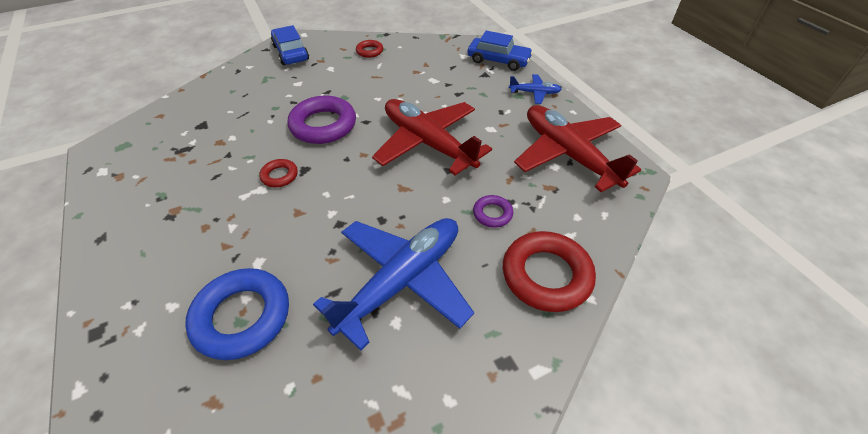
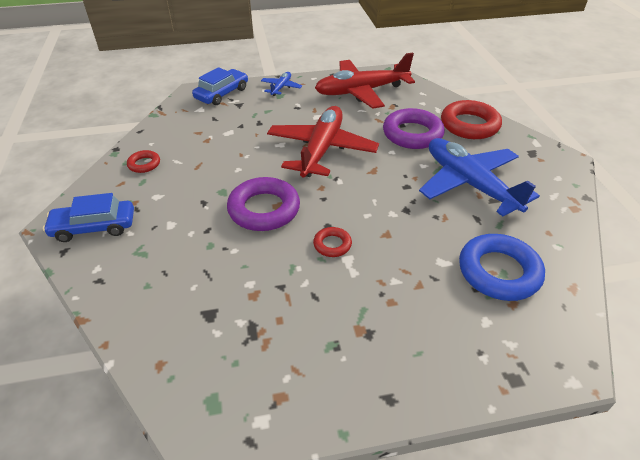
camera: 75 degrees left, 5 degrees down
red plane [372,99,492,175] -> red plane turned 135 degrees clockwise [267,106,379,177]
purple ring [473,195,513,228] -> purple ring [383,108,445,149], size x2.02

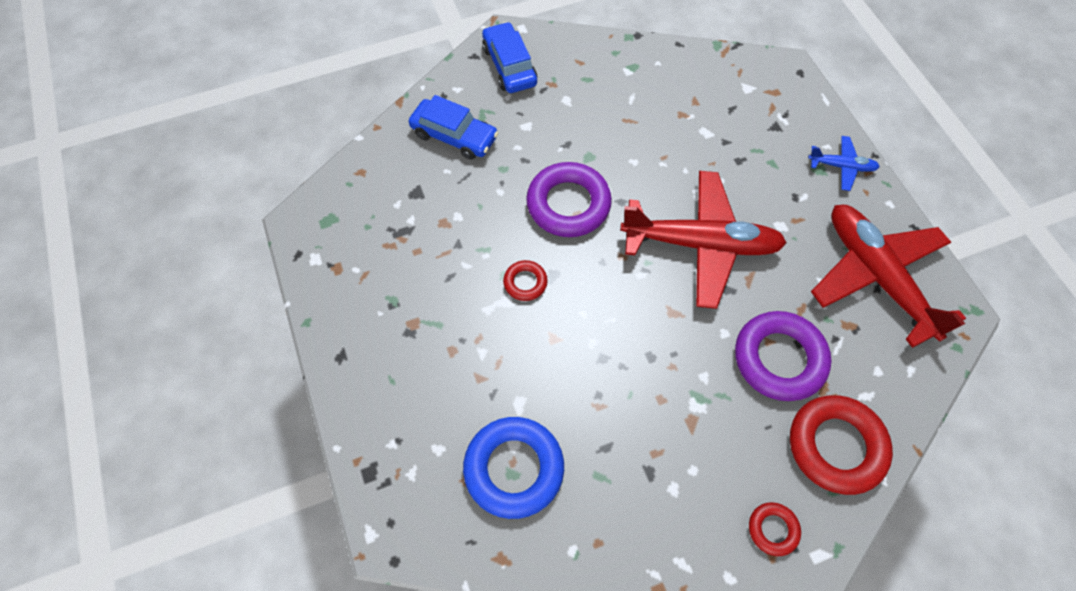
camera: 80 degrees right, 20 degrees up
red ring [127,150,160,173] -> red ring moved to [749,502,801,556]
blue car [192,67,248,105] -> blue car moved to [409,95,498,160]
blue plane [419,138,540,217] -> none

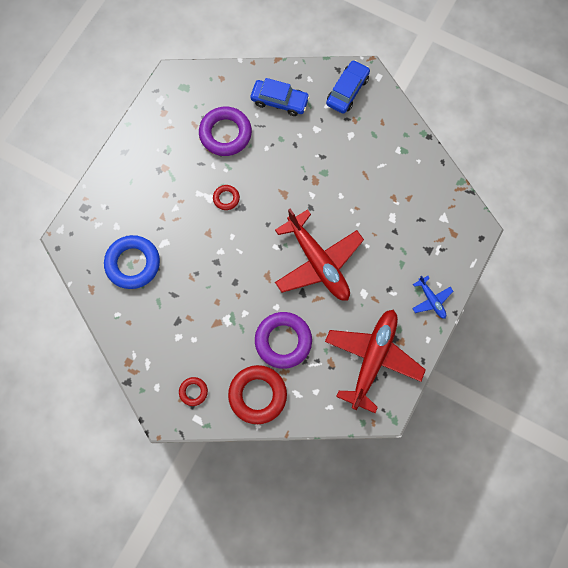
camera: 50 degrees right, 10 degrees up
blue car [409,95,498,160] -> blue car turned 60 degrees counterclockwise [251,78,310,116]
purple ring [526,162,612,237] -> purple ring moved to [199,107,252,156]

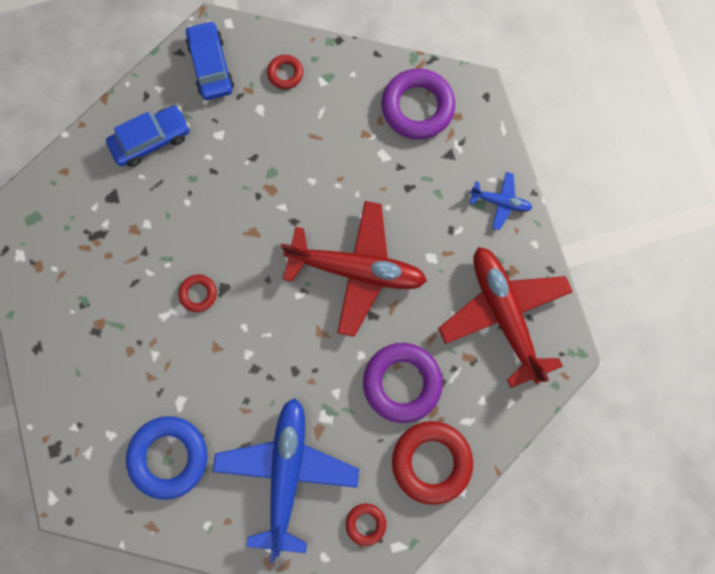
camera: 45 degrees left, 5 degrees up
purple ring [199,107,252,156] -> purple ring moved to [381,69,455,139]
none -> blue plane [213,398,359,563]
none -> red ring [267,55,303,89]

